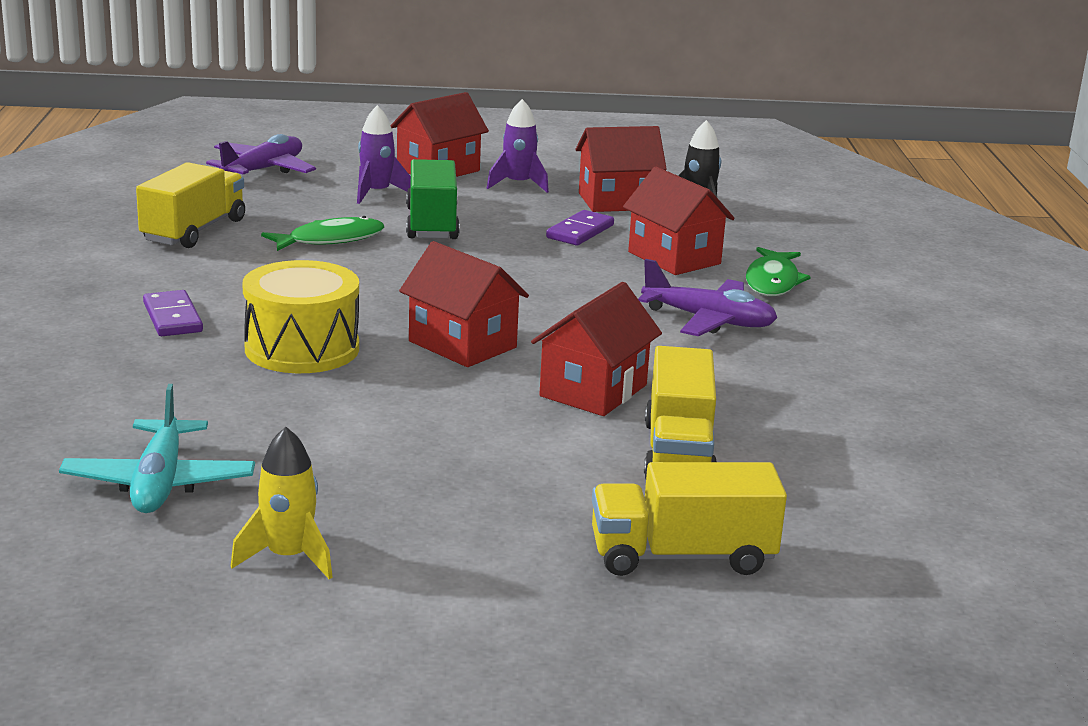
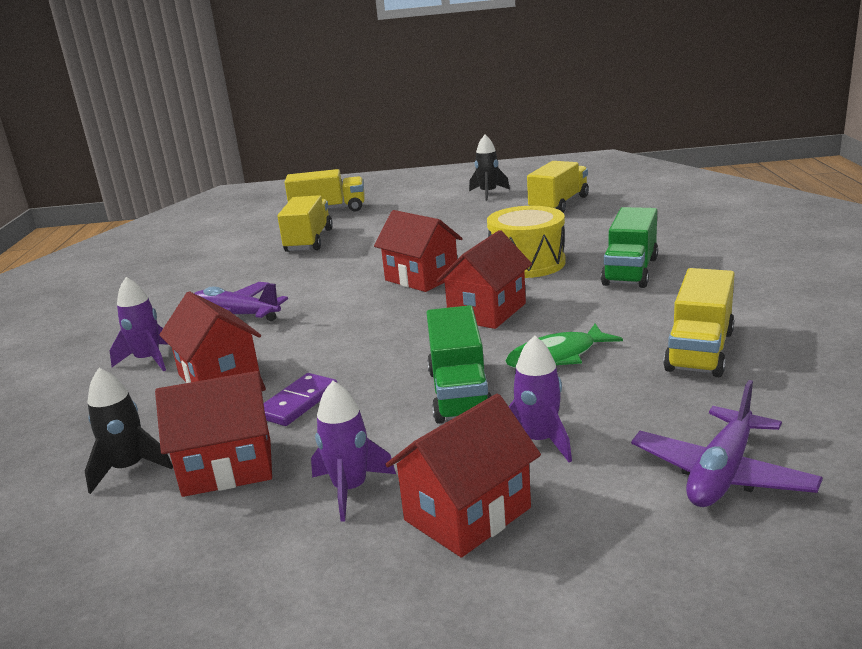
camera: 175 degrees left, 0 degrees up
turquoise plane [59,384,255,513] -> yellow truck [527,161,589,213]
purple domino [143,290,203,336] -> green truck [601,207,658,288]
yellow rocket [231,427,333,579] -> black rocket [469,135,510,201]
red house [531,282,662,416] -> red house moved to [436,230,532,329]
green fish [746,247,811,296] -> purple rocket [110,277,168,371]

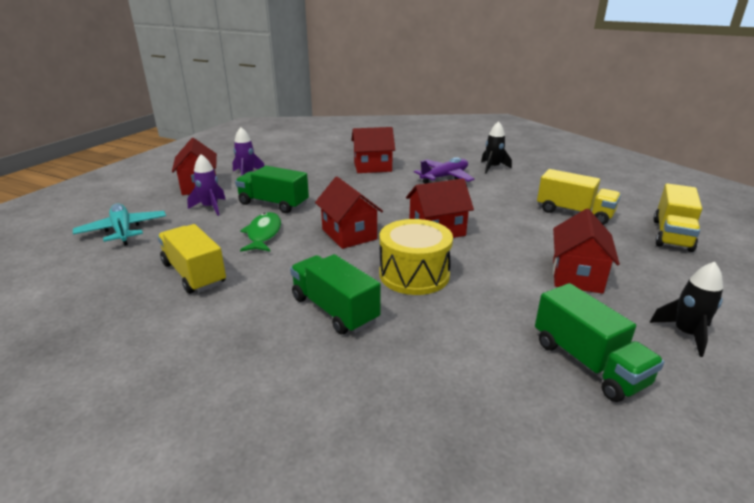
camera: 115 degrees right, 5 degrees up
black rocket [85,368,173,494] -> black rocket moved to [481,121,512,174]
purple rocket [110,277,168,371] -> none
red house [155,371,272,497] -> red house moved to [553,209,620,294]
purple domino [264,373,337,426] -> none
yellow truck [527,161,589,213] -> green truck [535,283,664,402]
purple plane [631,380,823,507] -> turquoise plane [73,203,166,246]

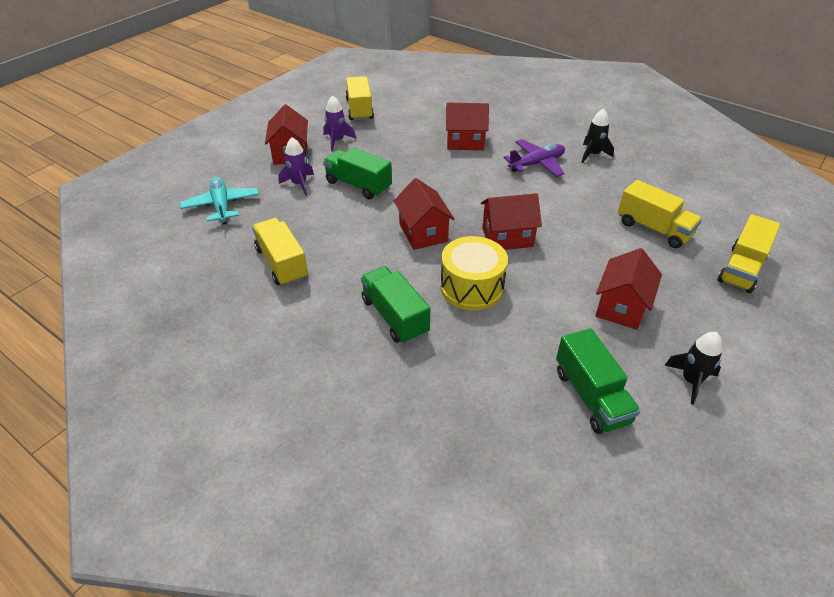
camera: 10 degrees right, 15 degrees up
green fish [240,212,281,252] -> none
none -> yellow truck [345,76,374,121]

